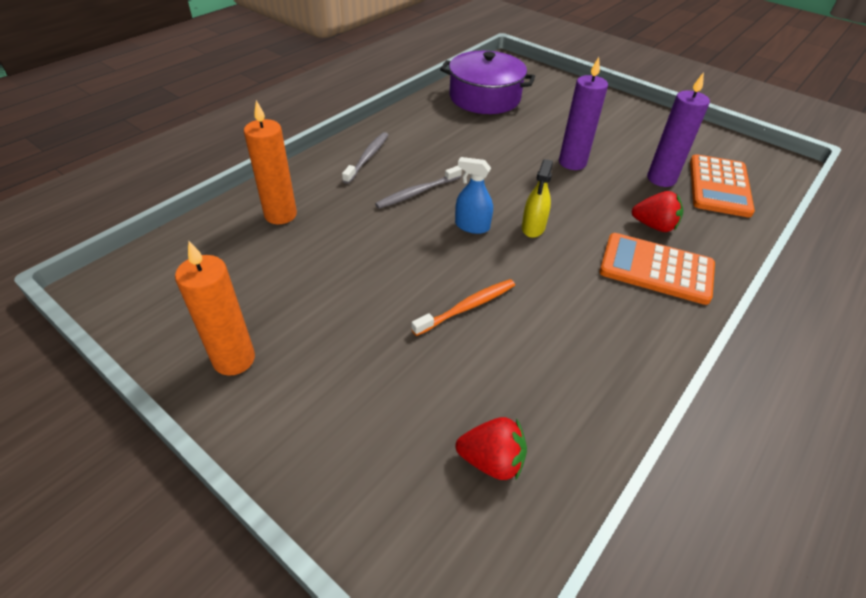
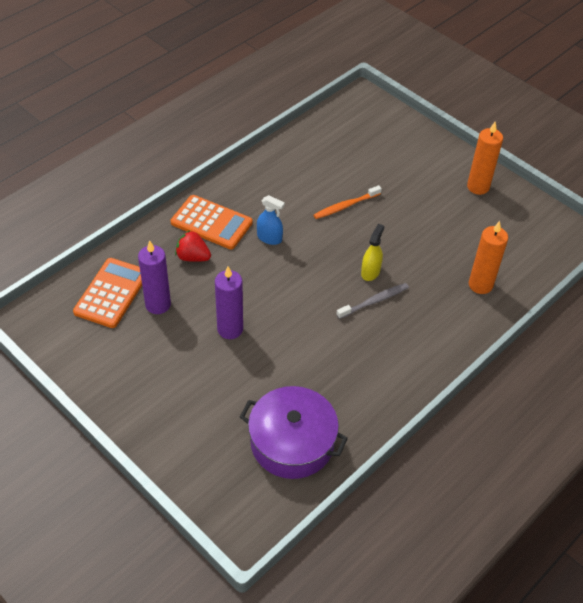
camera: 175 degrees left, 5 degrees up
grey toothbrush [342,132,389,184] -> none
blue spray bottle [455,157,493,234] -> blue spray bottle moved to [257,195,285,245]
red strawberry [456,417,527,481] -> none
yellow spray bottle [522,159,553,238] -> yellow spray bottle moved to [361,224,384,281]

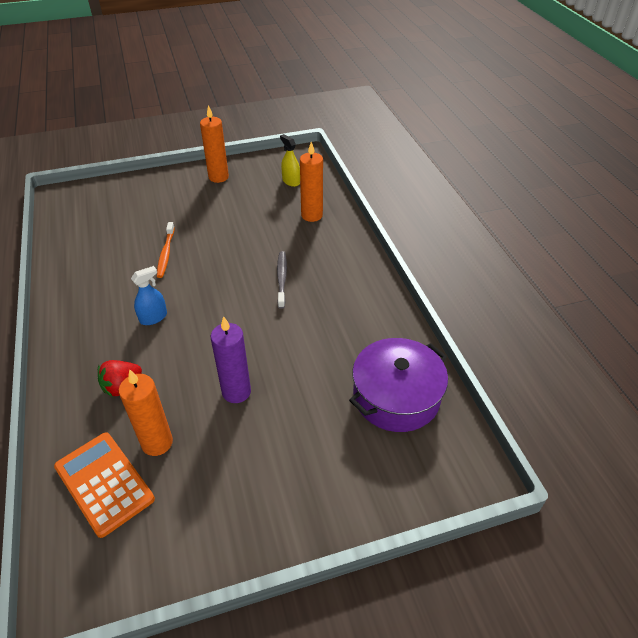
camera: 60 degrees left, 5 degrees down
purple candle [138,240,171,314] -> orange candle [119,369,173,456]
orange calculator [171,195,253,249] -> none
yellow spray bottle [361,224,384,281] -> yellow spray bottle moved to [280,134,300,187]

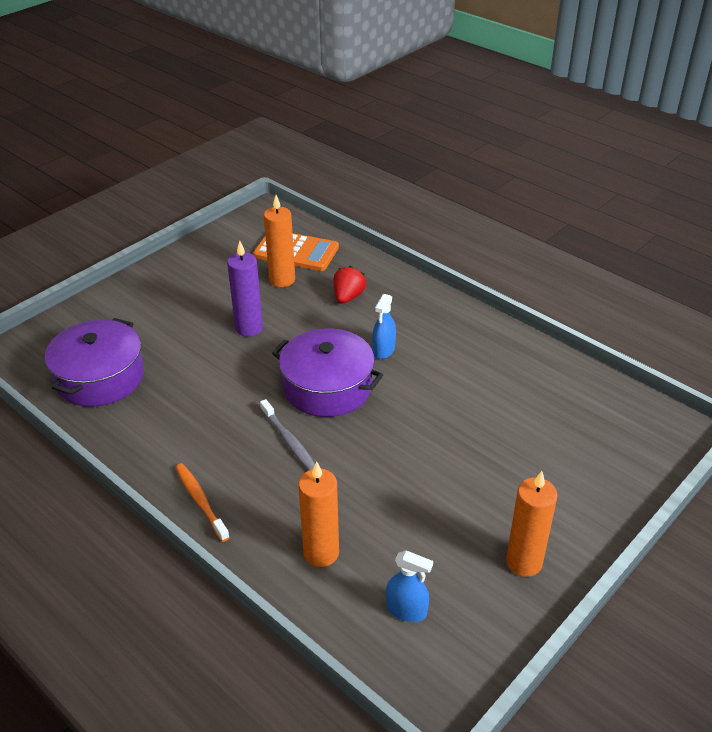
camera: 150 degrees right, 5 degrees down
orange toothbrush [157,222,175,278] -> orange toothbrush moved to [175,463,230,542]
yellow spray bottle [280,134,300,187] -> blue spray bottle [386,550,433,622]
none -> purple pot [272,328,383,417]

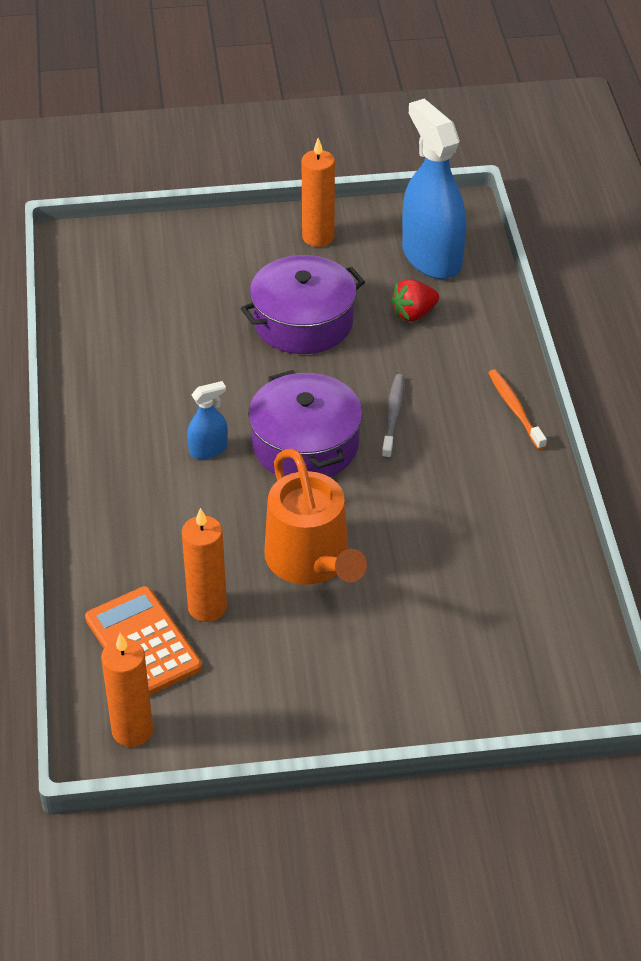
camera: 140 degrees left, 5 degrees up
purple pot [45,318,144,407] -> purple pot moved to [240,255,365,354]
orange toothbrush [175,463,230,542] -> orange toothbrush turned 150 degrees clockwise [488,369,547,450]
purple candle [227,241,263,337] -> orange watering can [264,449,367,585]
orange candle [298,461,339,567] -> orange candle moved to [101,633,153,747]
red strawberry [334,266,366,304] -> red strawberry moved to [391,279,439,322]
blue spray bottle [386,550,433,622] -> blue spray bottle [402,99,466,279], size x2.20

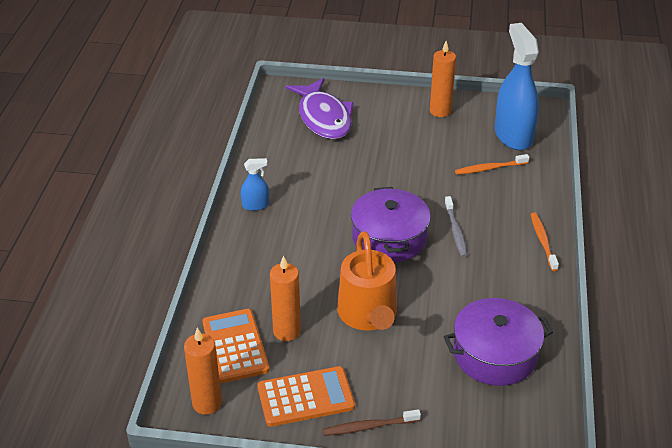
camera: 15 degrees right, 5 degrees down
blue spray bottle [187,381,228,459] -> blue spray bottle moved to [241,158,269,211]
purple pot [240,255,365,354] -> purple pot moved to [444,298,553,386]
grey toothbrush [382,374,404,459] -> grey toothbrush turned 150 degrees clockwise [444,196,468,257]
red strawberry [391,279,439,322] -> orange toothbrush [455,154,529,175]
none -> orange calculator [257,366,355,427]
none -> purple fish [286,78,354,139]
none -> brown toothbrush [322,409,421,436]

